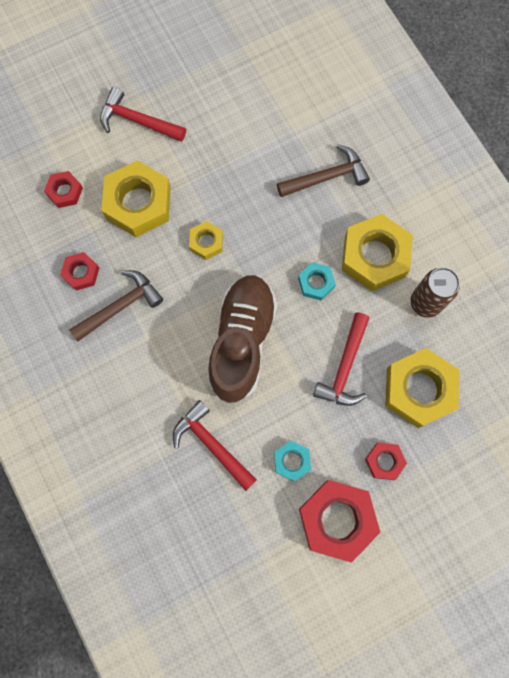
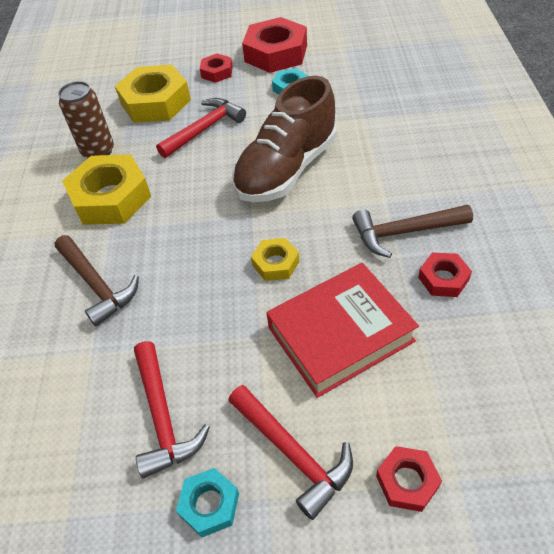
camera: 150 degrees left, 25 degrees down
red nut [44,171,83,208] -> red nut moved to [376,446,442,512]
yellow nut [101,160,171,237] -> red book [266,263,419,398]
red hammer [173,400,257,491] -> red hammer moved to [134,341,210,479]
brown hammer [277,145,370,197] -> brown hammer turned 135 degrees counterclockwise [55,235,139,326]
turquoise nut [298,262,336,301] -> turquoise nut moved to [176,468,239,537]

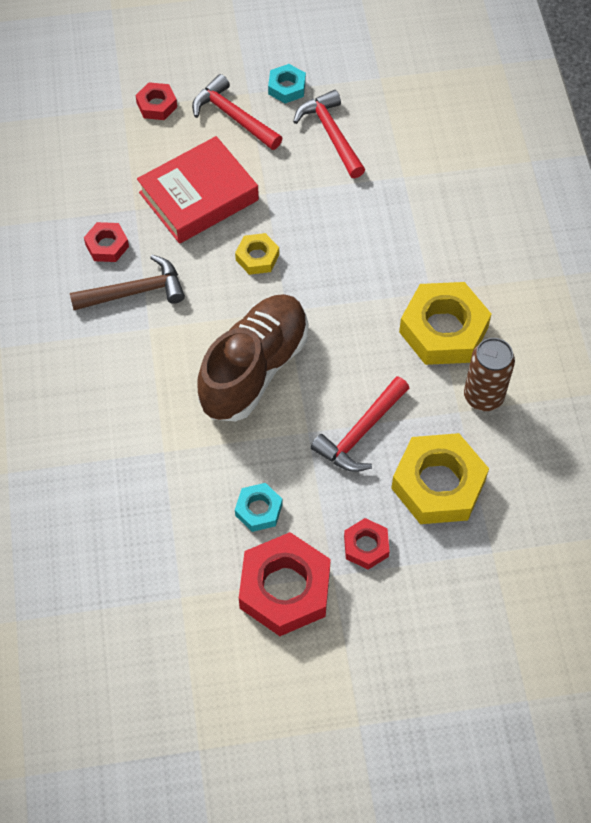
camera: 170 degrees right, 10 degrees up
brown hammer [55,235,139,326] -> none

